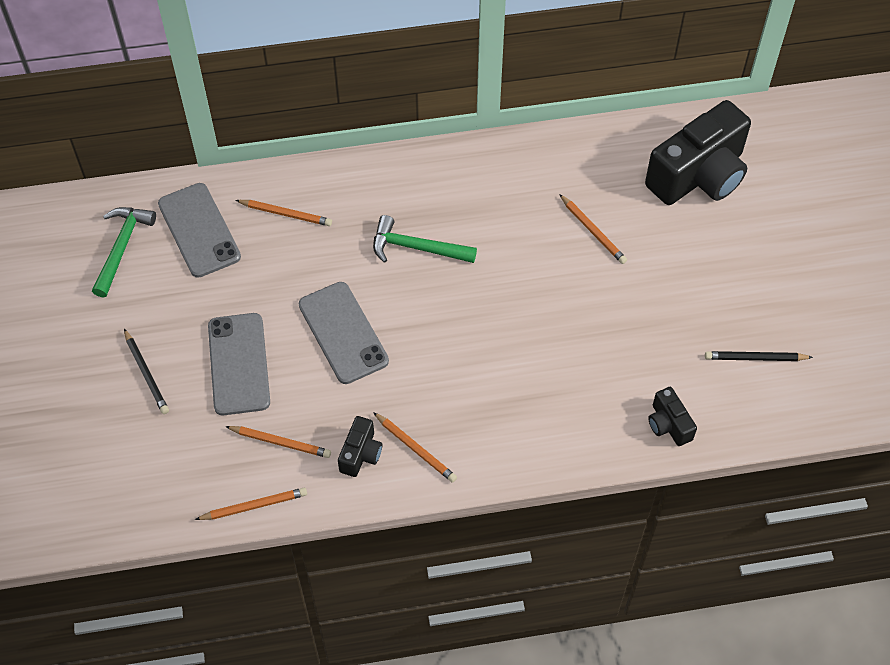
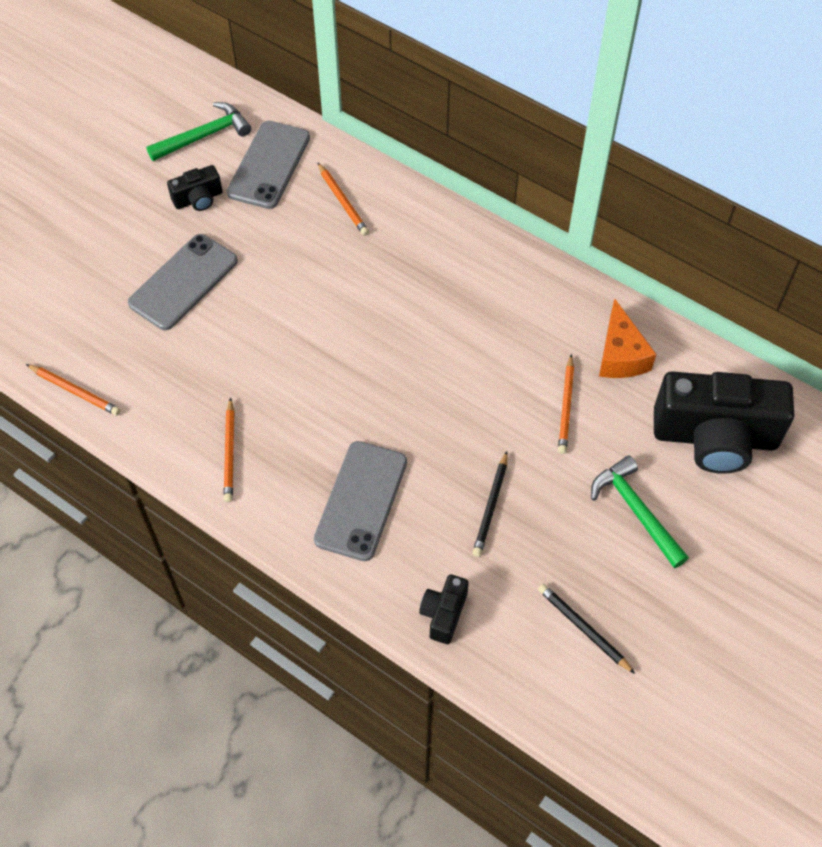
camera: 45 degrees right, 0 degrees up
black pencil [124,329,169,414] -> black pencil moved to [472,451,508,557]
orange pencil [225,426,331,458] -> none
grey phone [299,282,389,384] -> grey phone moved to [314,441,407,561]
black camera [338,416,382,477] -> black camera moved to [167,165,223,211]
green hammer [373,215,477,263] -> green hammer moved to [591,455,689,568]
none -> orange cheese [599,299,656,378]

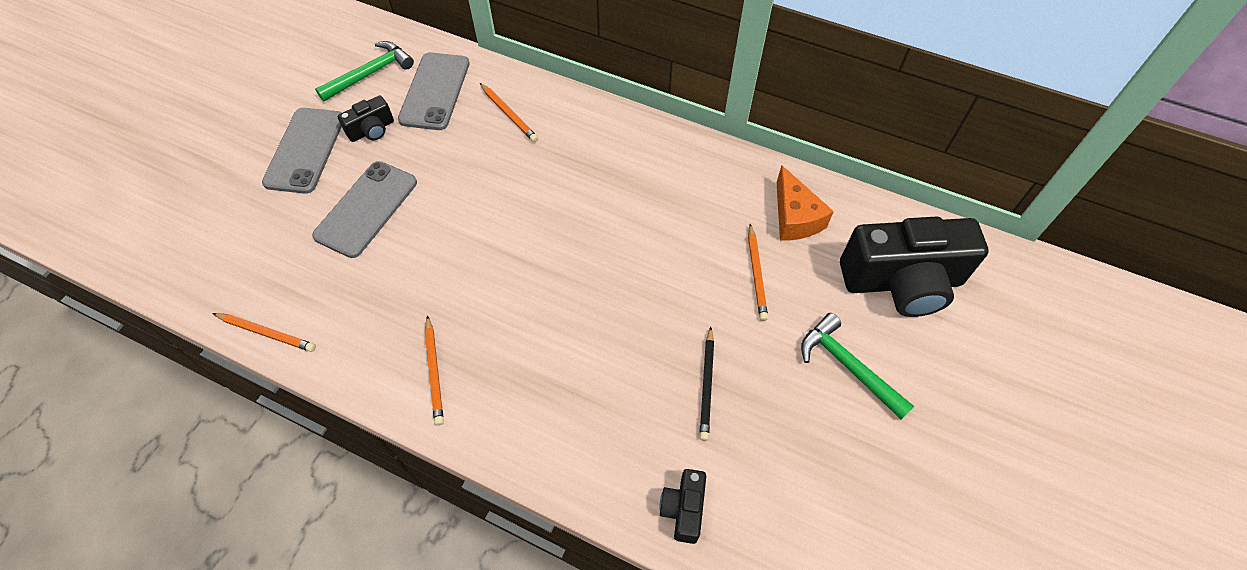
camera: 10 degrees left, 0 degrees up
grey phone [314,441,407,561] -> grey phone moved to [262,108,342,194]
black pencil [538,584,635,674] -> none

